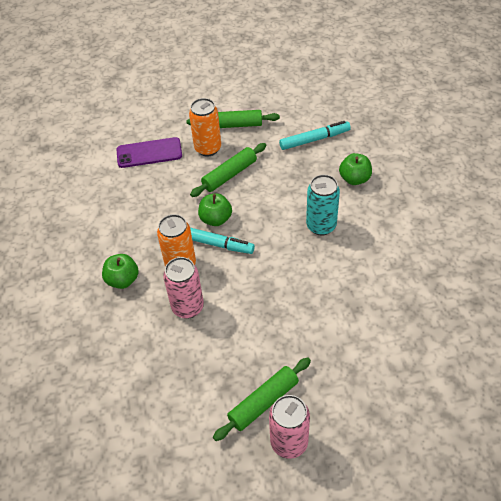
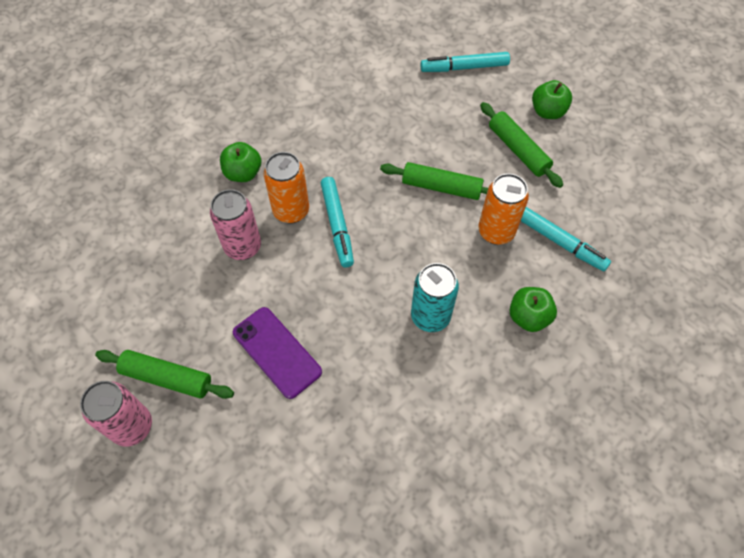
camera: 55 degrees right, 10 degrees up
purple phone [117,137,182,168] -> purple phone moved to [233,307,322,399]
orange can [189,98,221,156] -> orange can moved to [478,173,529,245]
green apple [198,193,232,226] -> green apple moved to [532,80,572,119]
none -> turquoise marker [421,52,510,72]

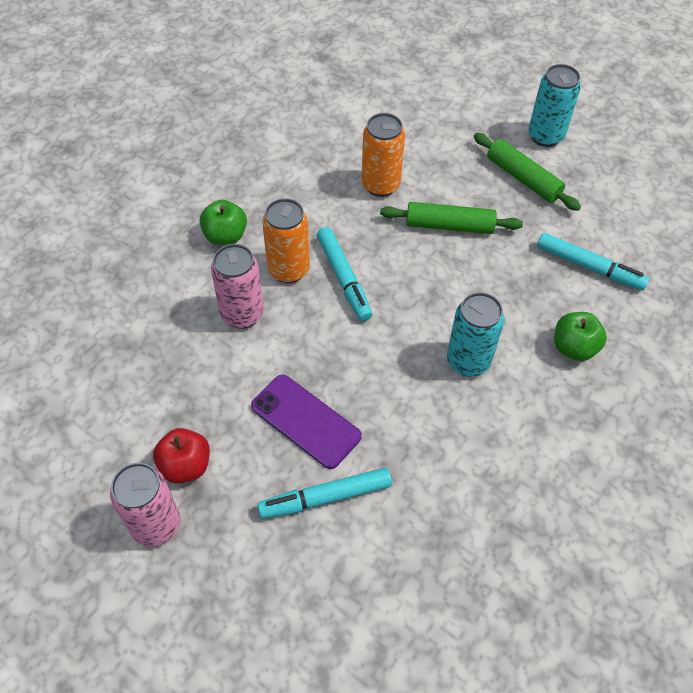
camera: 10 degrees left, 5 degrees down
green rolling pin [95,350,234,399] -> red apple [153,428,210,484]
turquoise marker [421,52,510,72] -> turquoise marker moved to [257,468,392,519]
orange can [478,173,529,245] -> orange can moved to [361,113,405,197]
green apple [532,80,572,119] -> turquoise can [528,64,581,147]

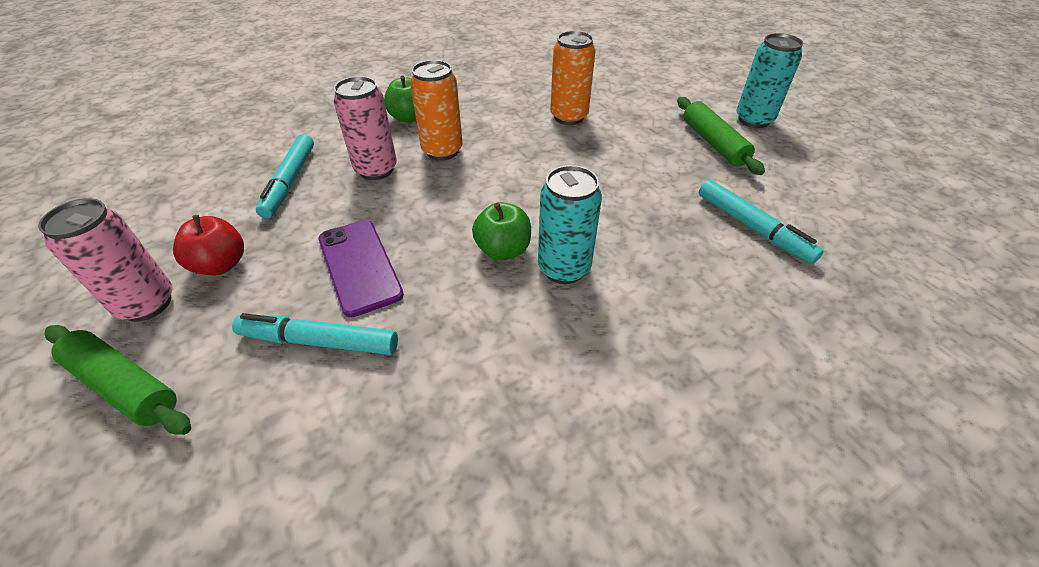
camera: 25 degrees right, 10 degrees down
turquoise marker [317,227,372,321] -> turquoise marker moved to [256,134,314,218]
green rolling pin [380,202,523,234] -> green rolling pin moved to [45,325,191,435]
green apple [554,312,607,361] -> green apple moved to [472,202,531,260]

